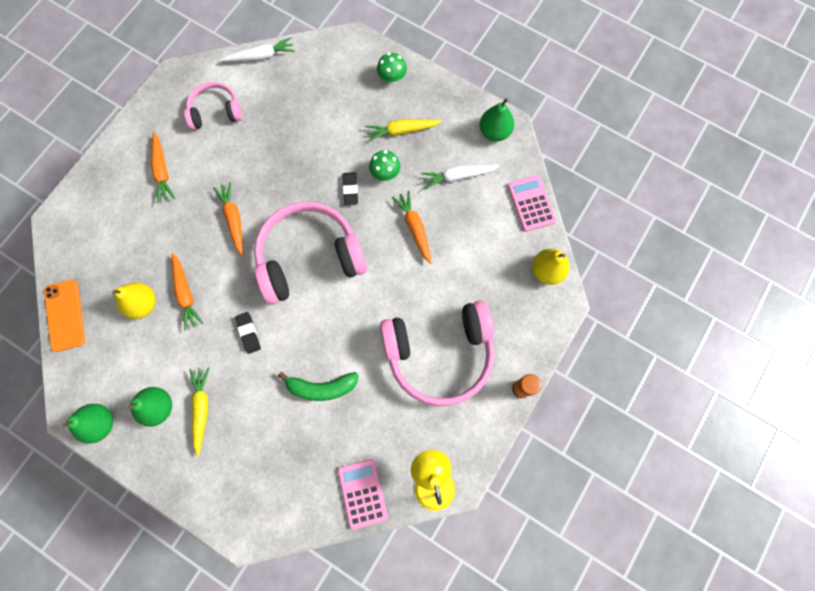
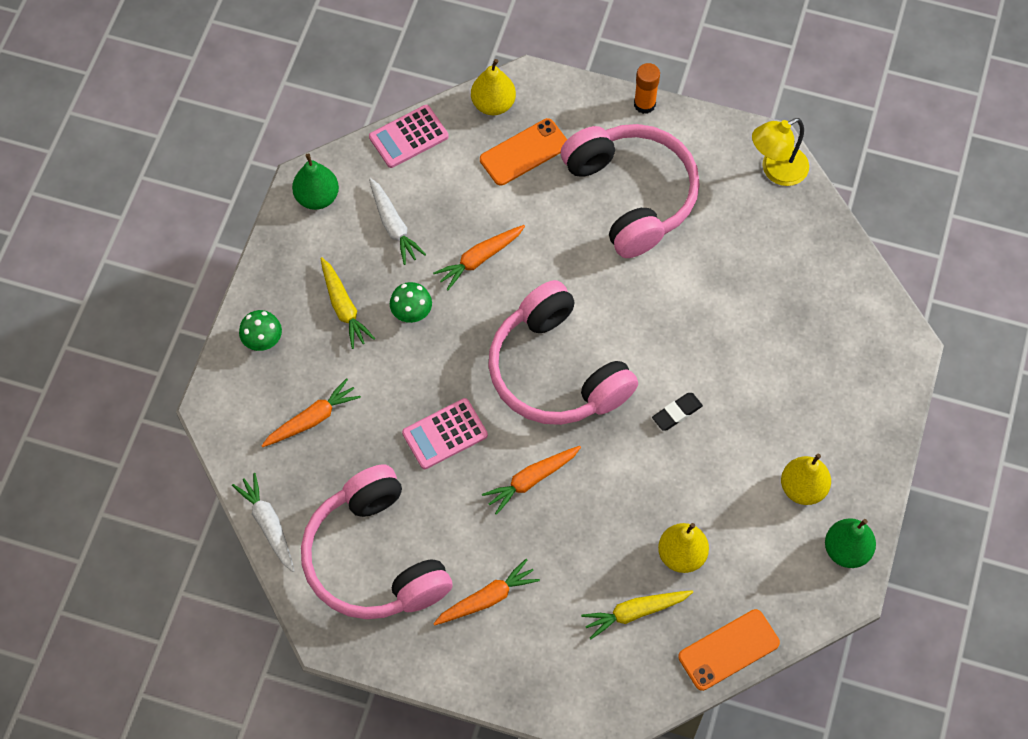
camera: 105 degrees left, 10 degrees down
green pear [129,387,172,427] -> yellow pear [781,453,831,505]
orange carrot [172,253,204,331] -> orange carrot moved to [261,378,361,447]
pink headphones [184,82,242,130] -> pink headphones [301,465,453,619], size x1.85
yellow carrot [189,367,209,456] -> yellow carrot moved to [581,590,693,639]
green banana [278,372,359,401] -> none
pink calculator [338,459,388,529] -> pink calculator moved to [402,398,488,469]
black eraser [343,172,358,205] -> none
none -> orange phone [480,118,567,186]

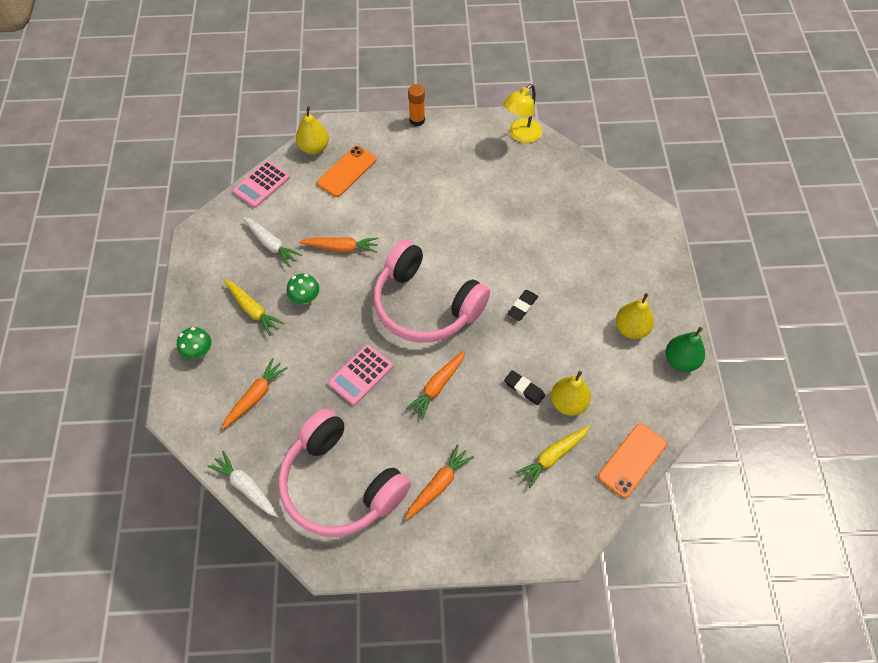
camera: 20 degrees left, 5 degrees down
green pear [292,153,339,210] -> none
orange carrot [433,225,525,290] -> orange carrot turned 120 degrees counterclockwise [299,237,379,253]
pink headphones [561,124,700,258] -> none
none -> black eraser [504,370,545,405]

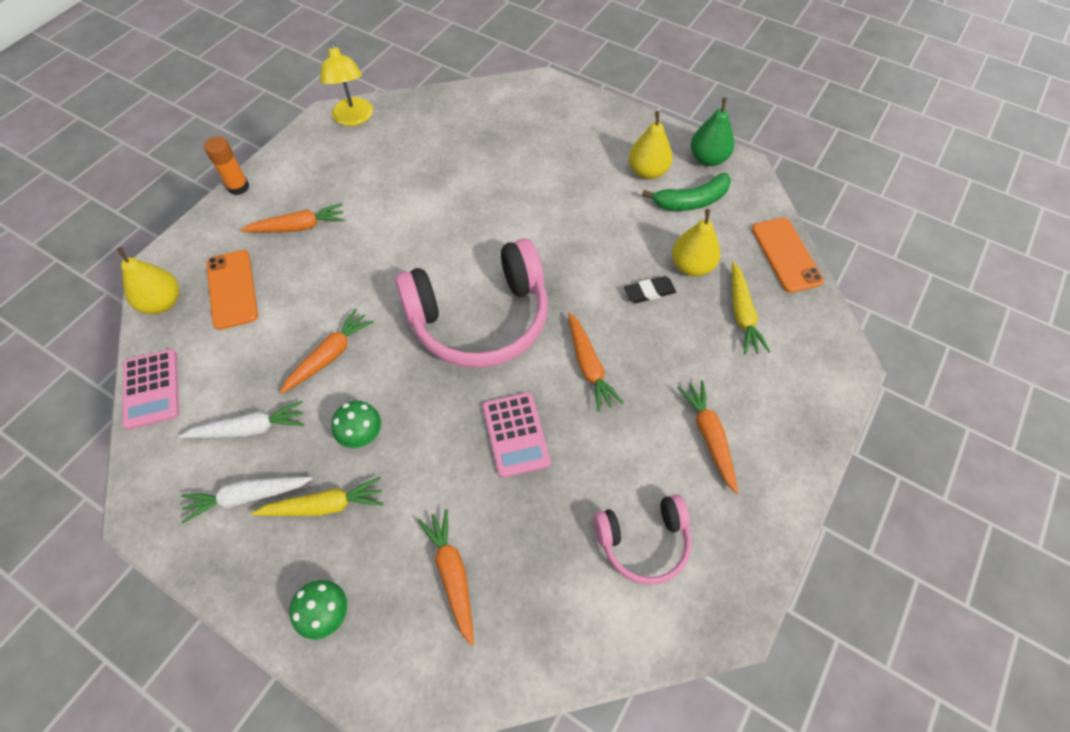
camera: 55 degrees left, 0 degrees up
white carrot [207,451,280,518] -> white carrot moved to [181,477,313,523]
pink headphones [278,409,411,537] -> pink headphones [594,494,691,585], size x0.54
black eraser [507,290,538,321] -> none
none -> orange carrot [240,203,345,233]
none -> green banana [642,173,731,211]

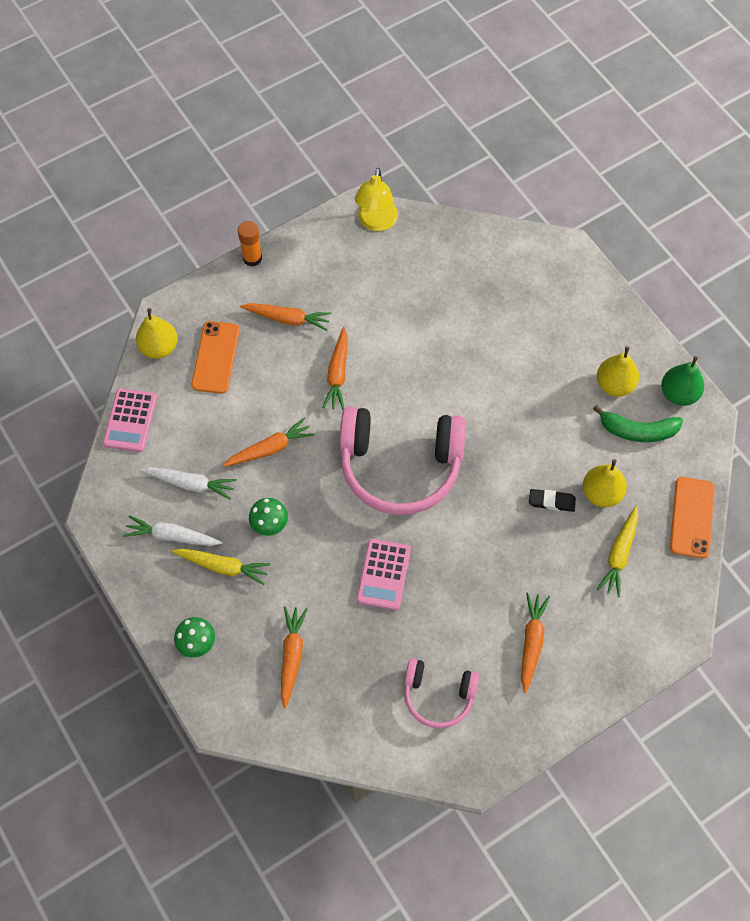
camera: 25 degrees right, 5 degrees up
orange carrot [568,313,624,412] -> orange carrot moved to [322,327,348,410]

